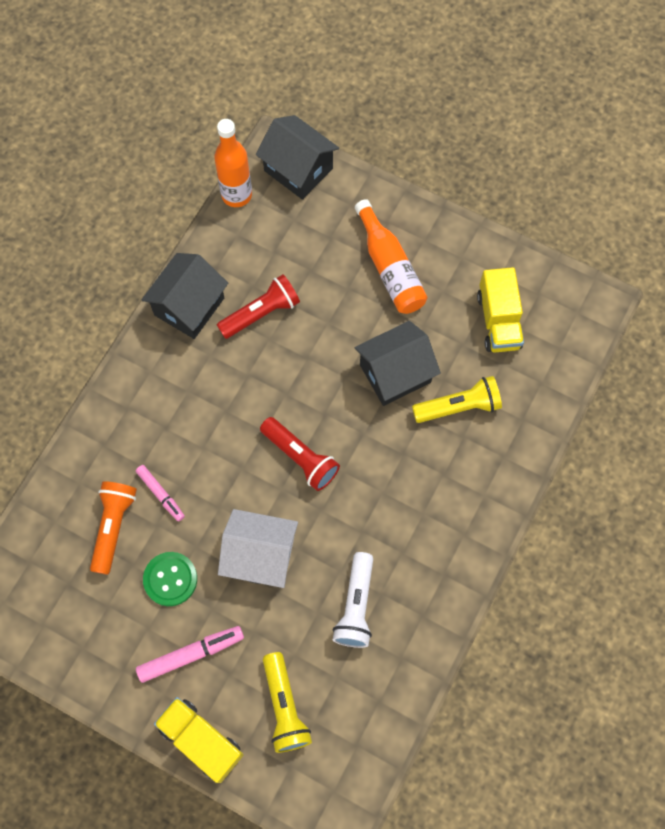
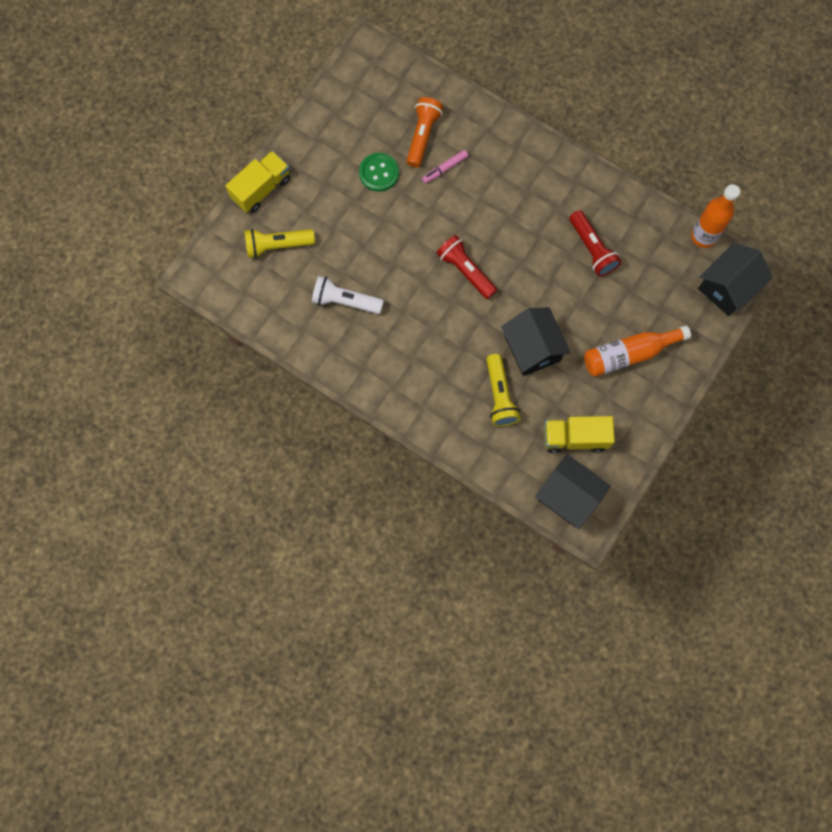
camera: 95 degrees right, 5 degrees up
orange flashlight [90,481,137,575] -> orange flashlight turned 90 degrees counterclockwise [407,97,443,168]
pink marker [136,626,244,683] -> none
black house [142,253,228,339] -> black house moved to [535,454,611,529]
white house [218,509,298,588] -> none
red flashlight [260,417,340,491] -> red flashlight turned 90 degrees clockwise [436,235,497,299]

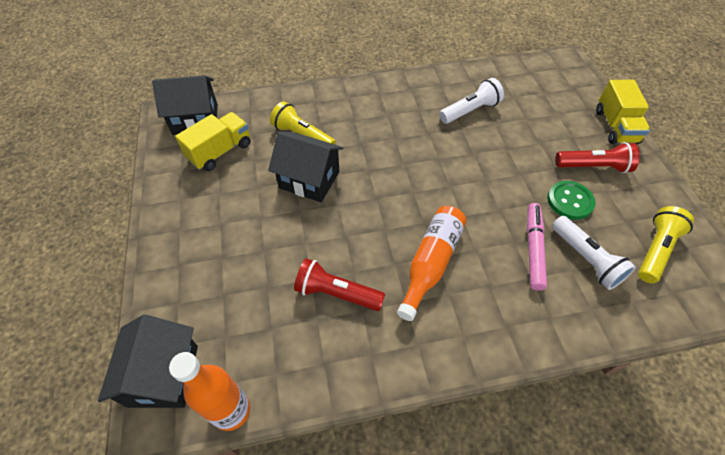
camera: 135 degrees right, 20 degrees down
yellow flashlight [244,229,315,258] -> yellow flashlight moved to [638,206,694,283]
orange flashlight [407,97,443,168] -> white flashlight [552,216,636,290]
pink marker [422,150,468,184] -> pink marker [527,203,547,291], size x1.52
red flashlight [436,235,497,299] -> red flashlight moved to [555,142,640,173]
orange bottle [584,325,691,377] -> orange bottle moved to [397,206,466,321]

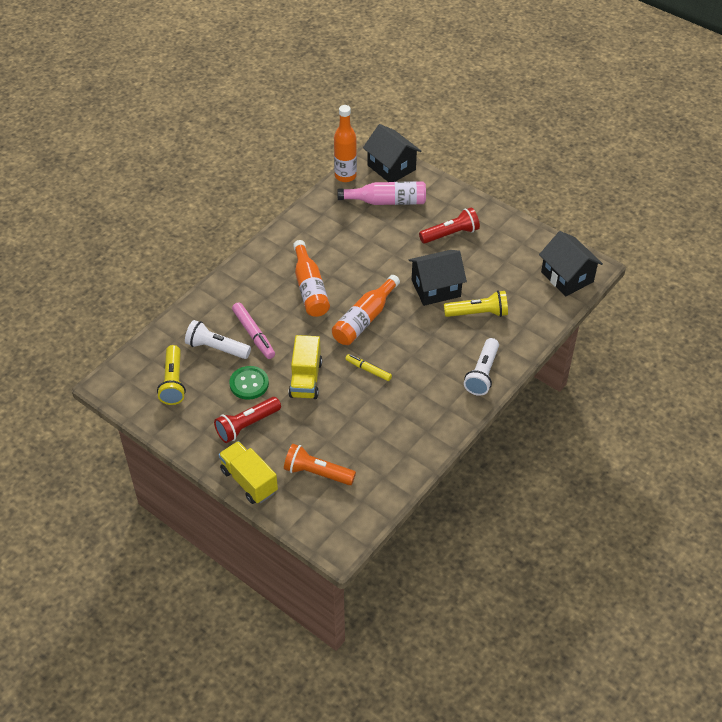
camera: 140 degrees right, 5 degrees down
black house [152,75,218,135] -> black house turned 75 degrees counterclockwise [539,231,603,296]
yellow truck [175,112,251,171] -> yellow truck moved to [288,335,322,399]
red flashlight [294,258,385,311] -> red flashlight moved to [419,207,480,244]
white flashlight [439,78,504,124] -> white flashlight moved to [464,338,499,396]
none -> orange flashlight [284,444,356,485]
none -> orange bottle [332,275,400,345]
none -> pink bottle [337,181,426,205]
none -> yellow marker [345,354,392,381]

